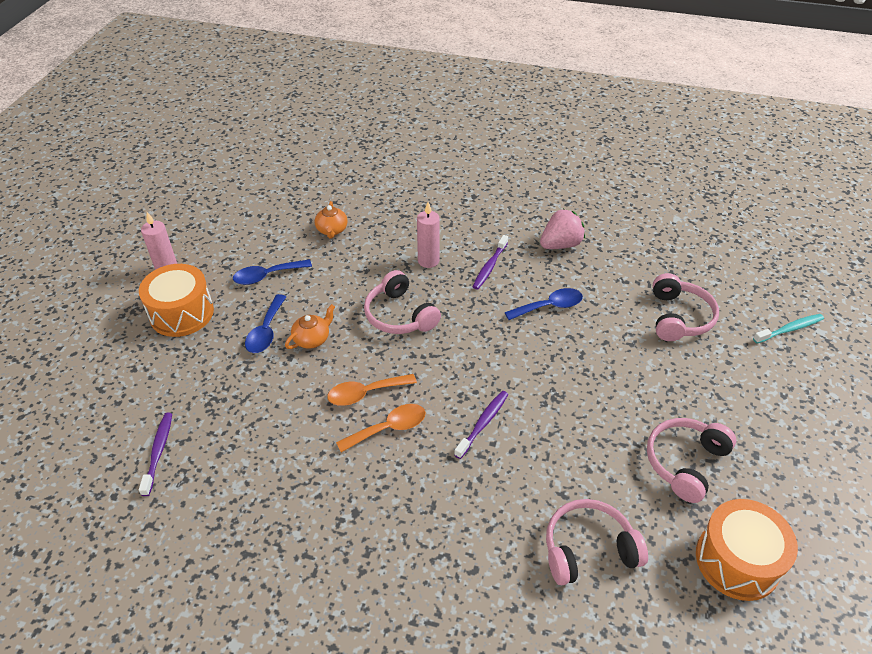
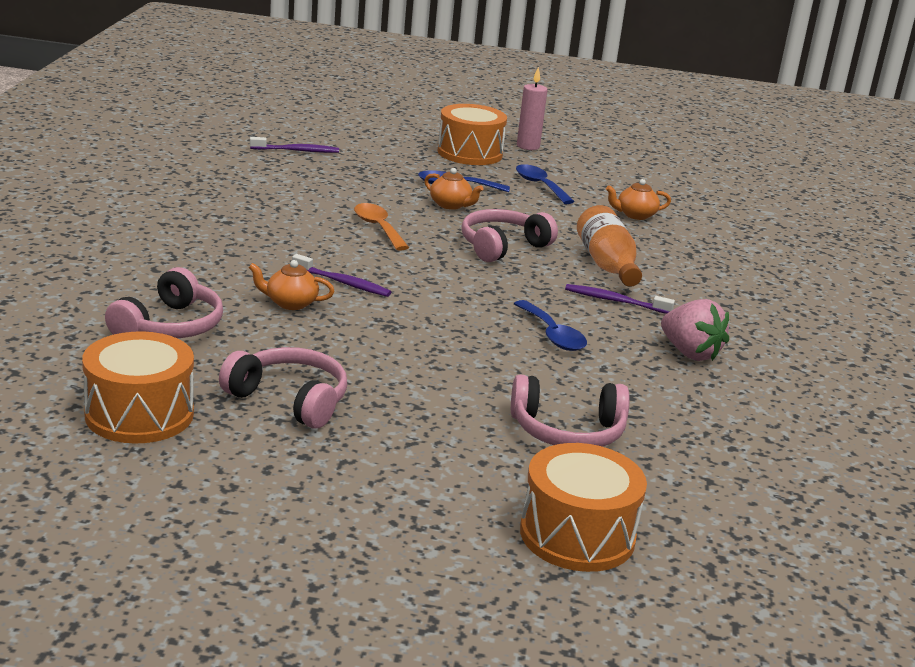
camera: 80 degrees right, 20 degrees down
orange spoon [336,404,426,452] -> none
pink candle [417,202,440,268] -> orange bottle [577,205,642,287]
pink headphones [546,499,648,585] -> pink headphones turned 45 degrees clockwise [105,267,223,338]
turquoise toothbrush [753,314,824,344] -> orange drum [520,443,647,572]
none -> orange teapot [249,260,334,310]

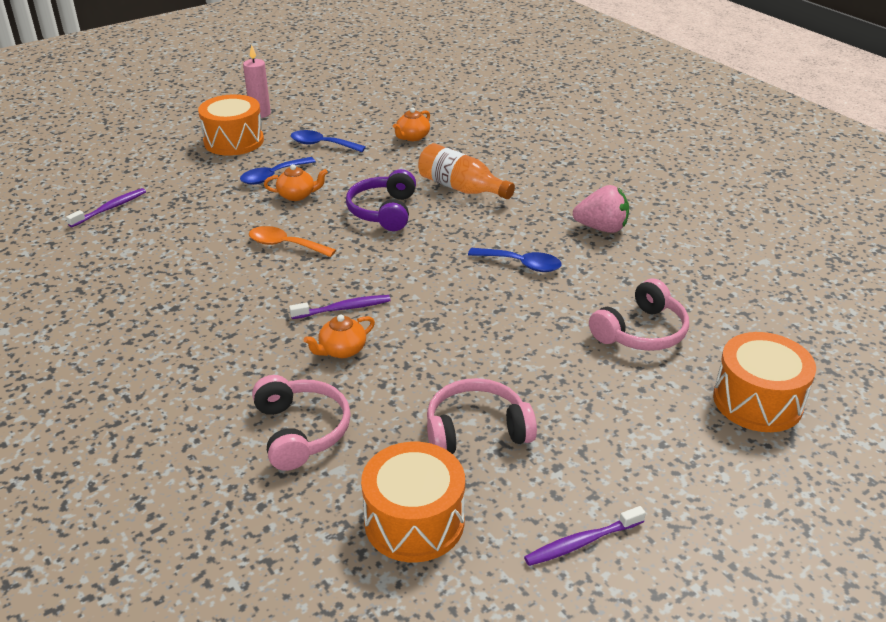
camera: 40 degrees left, 10 degrees up
pink headphones [462,209,558,262] -> purple headphones [346,169,416,231]
purple toothbrush [565,284,675,314] -> purple toothbrush moved to [524,506,646,566]

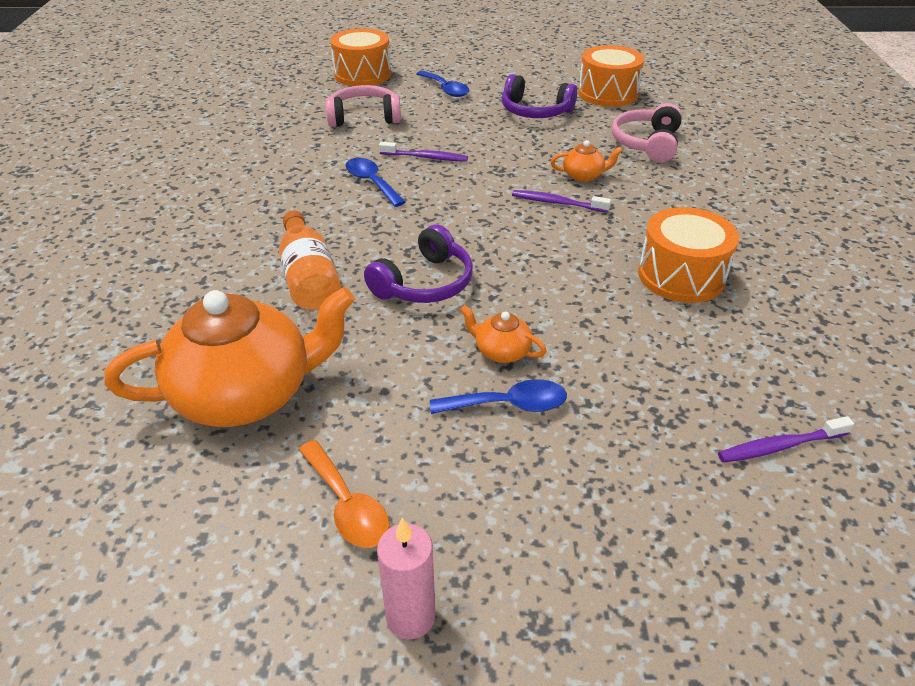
camera: 145 degrees left, 5 degrees up
orange drum [198,94,264,156] -> orange drum moved to [638,207,739,303]
orange spoon [249,226,336,257] -> orange spoon moved to [298,440,390,548]
blue spoon [291,130,366,152] -> blue spoon moved to [416,71,469,97]
orange teapot [393,108,430,141] -> orange teapot [104,287,355,427], size x2.37
pink headphones [427,378,537,454] -> purple headphones [502,74,577,118]
purple toothbrush [524,506,646,566] -> purple toothbrush moved to [379,142,468,162]
pink strawberry [573,185,629,233] -> none

